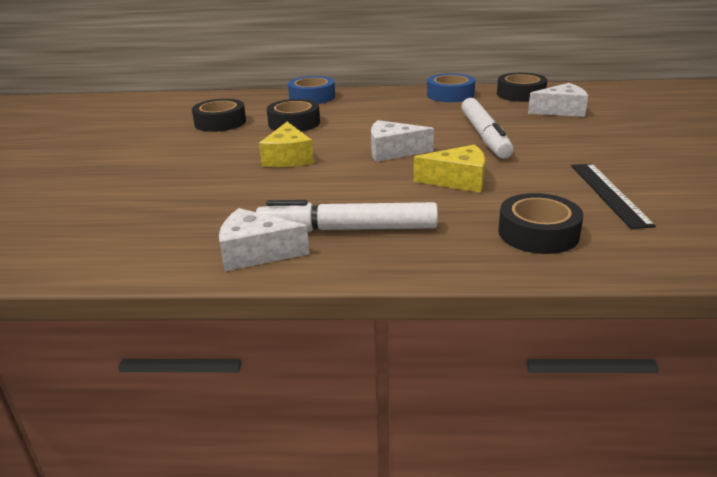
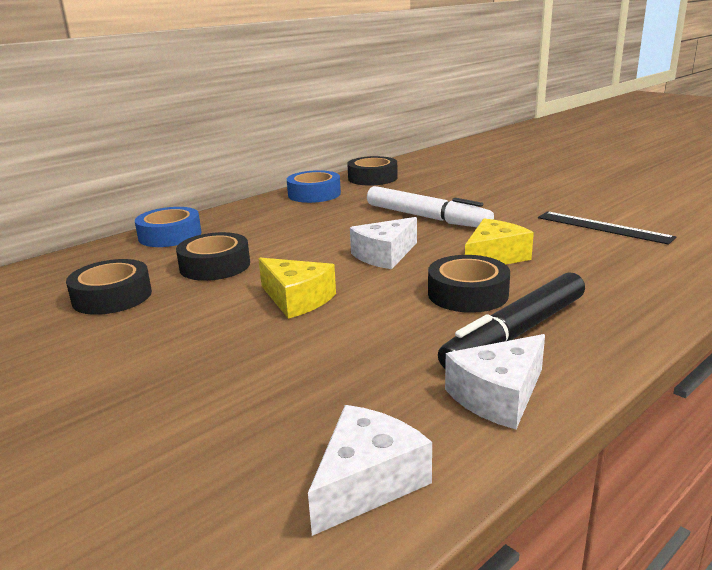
camera: 45 degrees left, 5 degrees down
white marker [256,200,438,232] -> black marker [438,272,585,369]
black tape [498,193,583,254] -> black tape moved to [428,255,510,313]
white cheese [528,83,588,117] -> white cheese moved to [308,405,432,536]

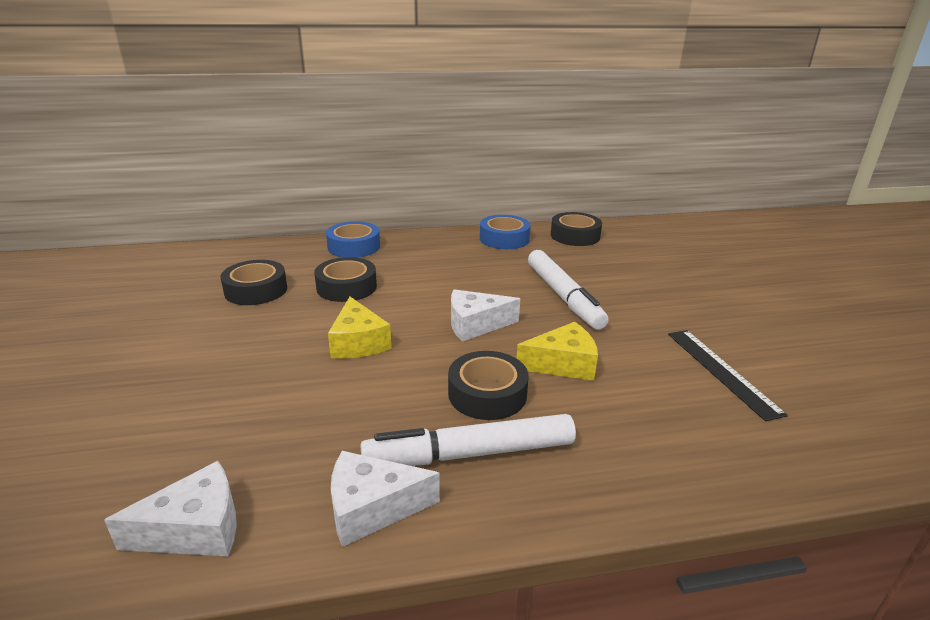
camera: 30 degrees right, 5 degrees up
black marker [438,272,585,369] -> white marker [360,414,576,466]

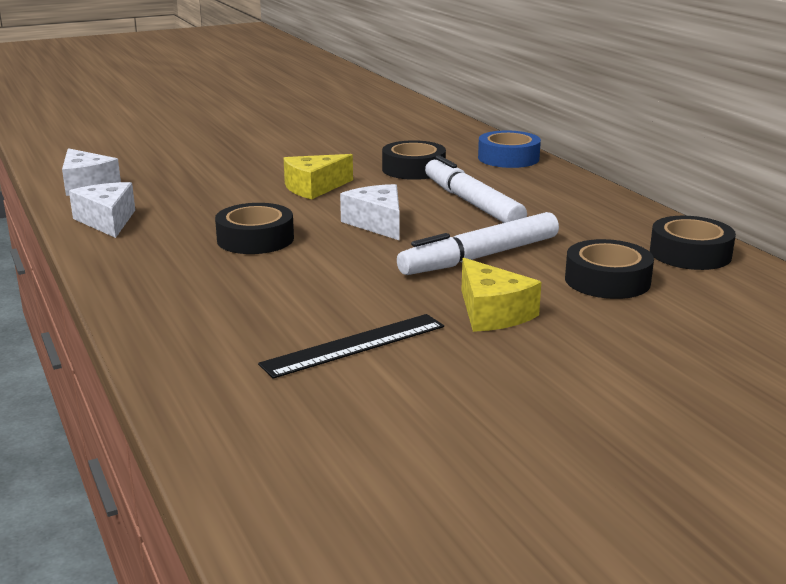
camera: 75 degrees right, 5 degrees down
black tape [221,260,287,305] -> black tape moved to [565,239,654,299]
white marker [360,414,576,466] -> white marker moved to [425,155,527,223]
blue tape [480,215,531,249] -> none
yellow cheese [516,322,598,381] -> yellow cheese moved to [462,258,541,332]

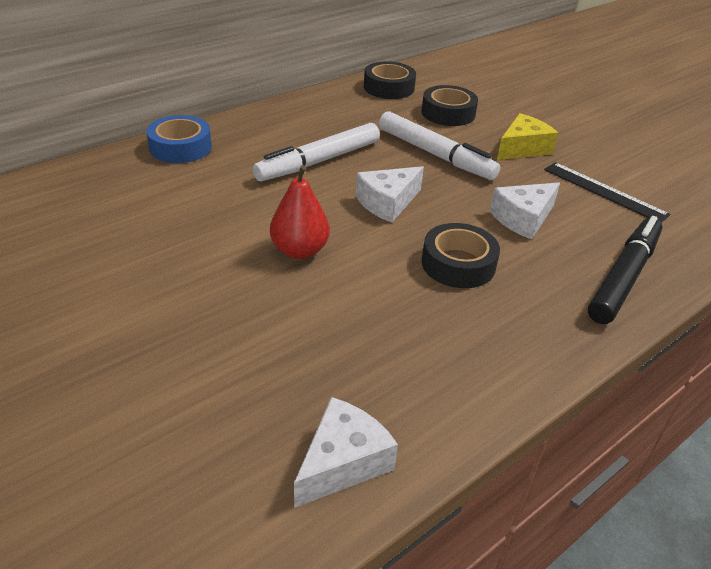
camera: 105 degrees left, 15 degrees up
white cheese [69,182,135,238] -> white cheese moved to [490,182,560,239]
yellow cheese [284,154,353,199] -> red pear [270,165,330,259]
black tape [382,140,446,180] -> none
none -> black marker [588,216,662,324]

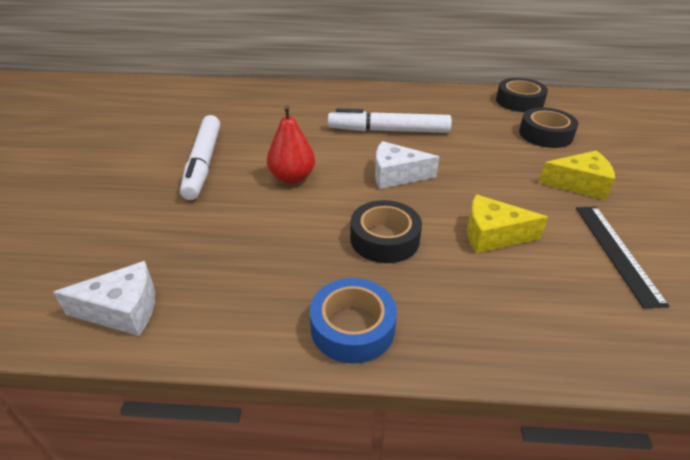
camera: 45 degrees right, 0 degrees up
blue tape [147,115,212,163] -> blue tape moved to [310,278,397,364]
white marker [379,111,500,180] -> white marker moved to [180,115,220,200]
white cheese [490,182,560,239] -> yellow cheese [467,194,548,253]
black marker [588,216,662,324] -> none

